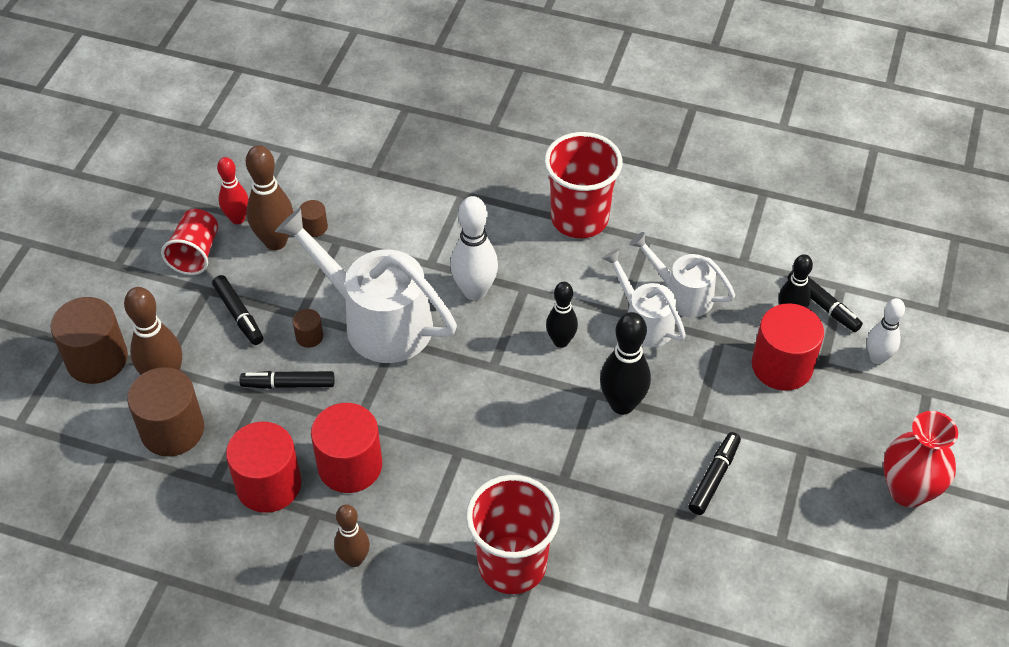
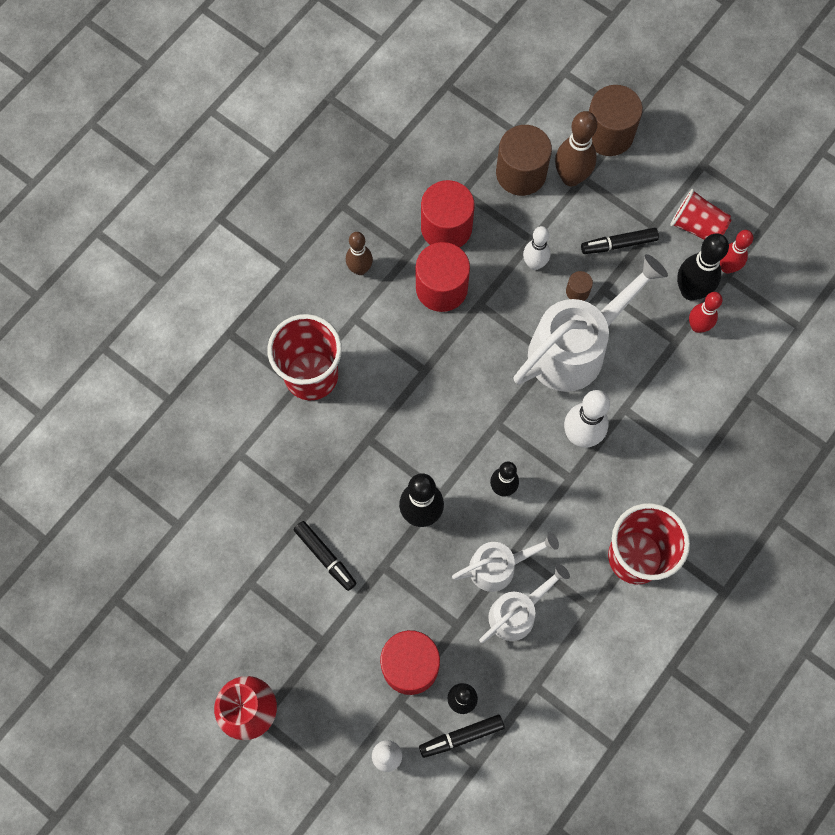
camera: 110 degrees right, 20 degrees up
black marker [239,371,335,389] -> white bowling pin [523,226,551,270]
brown bowling pin [246,145,294,250] -> black bowling pin [677,233,729,300]
brown cylinder [300,200,328,237] -> red bowling pin [689,292,723,333]

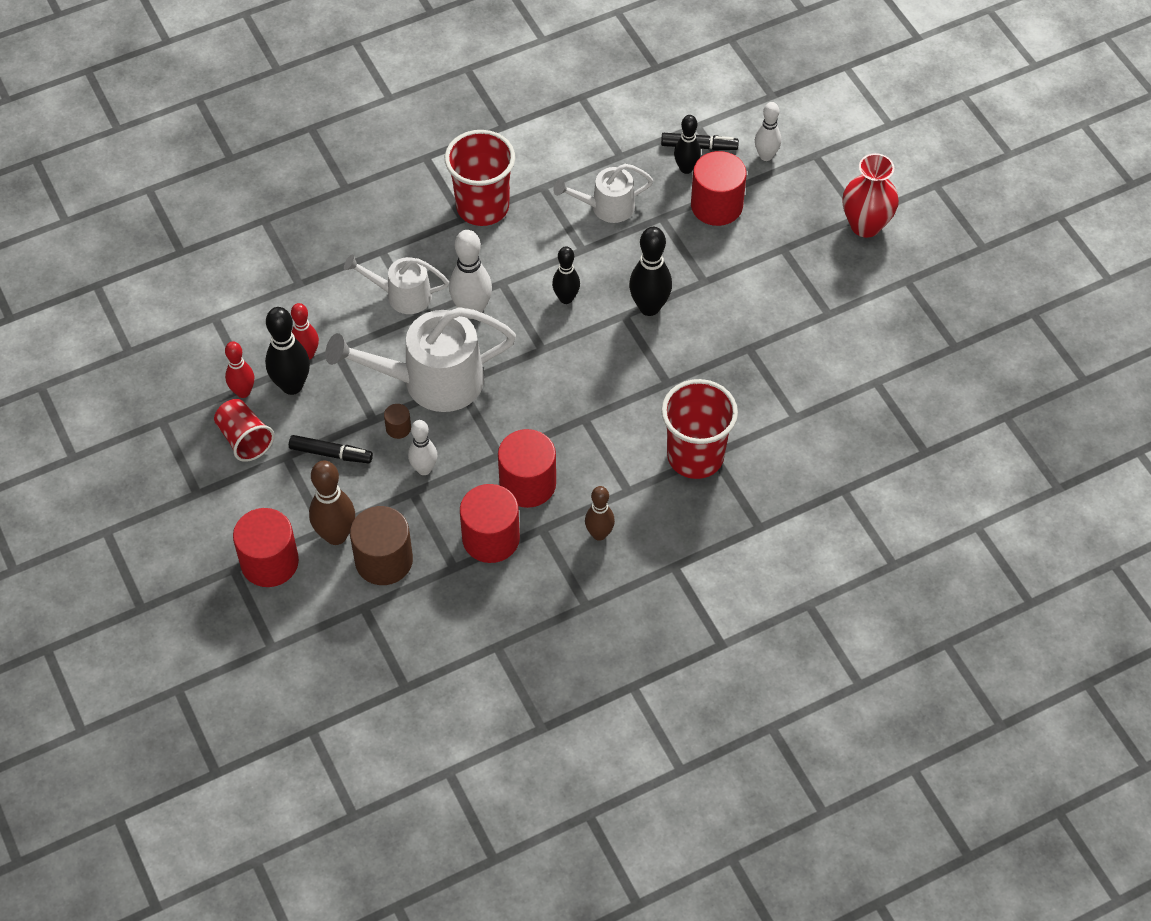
camera: 155 degrees left, 15 degrees down
black marker [294,521,356,591] -> none
white watering can [452,532,559,592] -> white watering can moved to [344,254,449,314]
brown cylinder [589,85,643,156] -> red cylinder [233,508,299,587]

